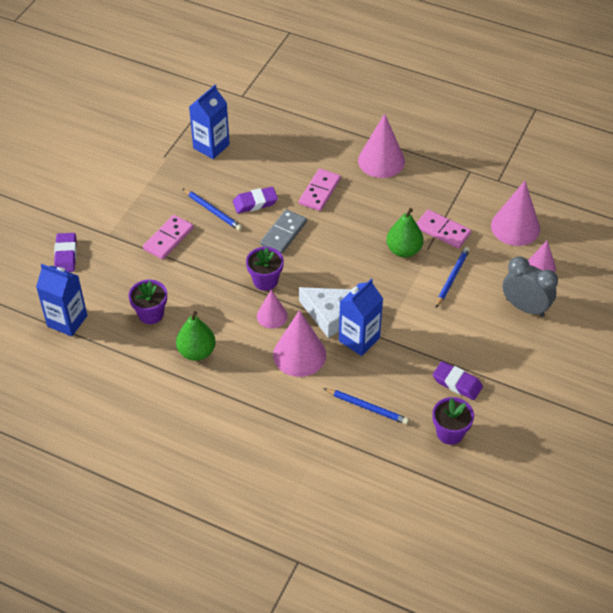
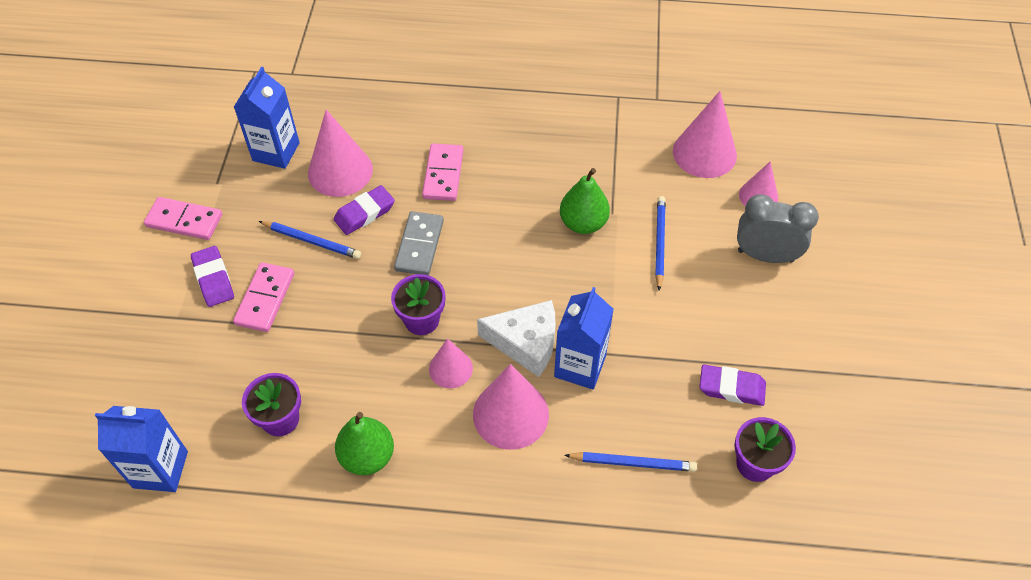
camera: 20 degrees left, 5 degrees up
purple eraser [54,233,77,272] -> purple eraser moved to [191,246,234,307]
pink cone [358,113,405,178] -> pink cone moved to [308,110,373,197]
pink domino [417,209,471,249] -> pink domino moved to [144,197,222,240]

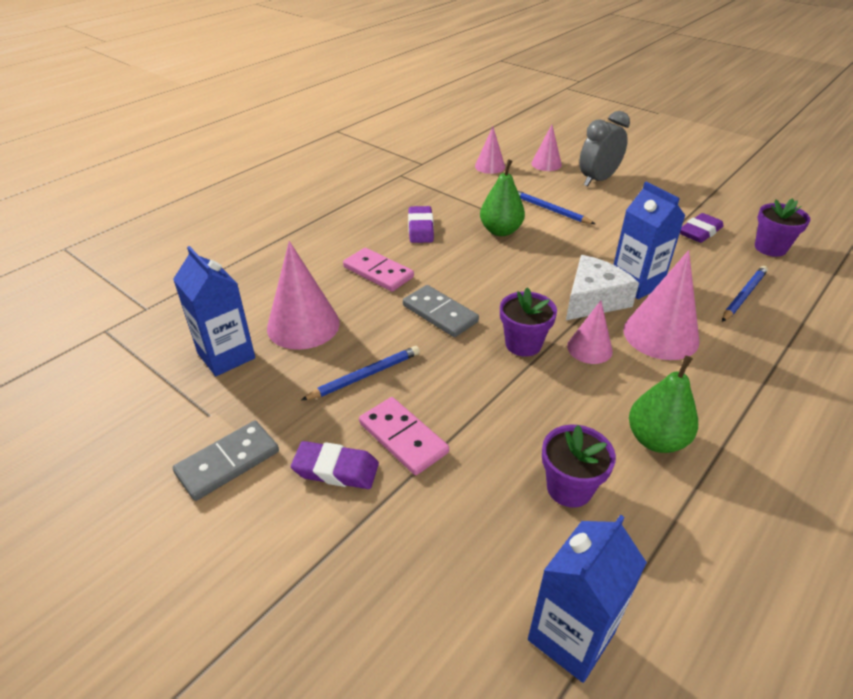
camera: 55 degrees left, 15 degrees down
pink domino [144,197,222,240] -> grey domino [173,421,279,501]
purple eraser [334,185,395,235] -> purple eraser moved to [408,206,434,243]
pink cone [673,91,737,178] -> pink cone [475,127,505,174], size x0.59

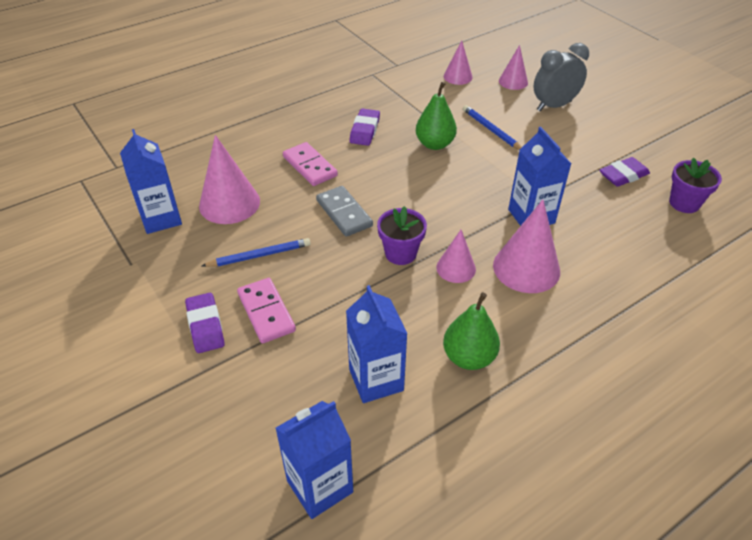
camera: 15 degrees right, 5 degrees up
grey domino [173,421,279,501] -> none
purple eraser [291,441,379,489] -> purple eraser turned 45 degrees clockwise [185,293,225,353]
purple flower pot [542,425,616,508] -> blue carton [346,285,408,403]
white cheese [566,255,639,320] -> none
blue pencil [722,266,768,322] -> none

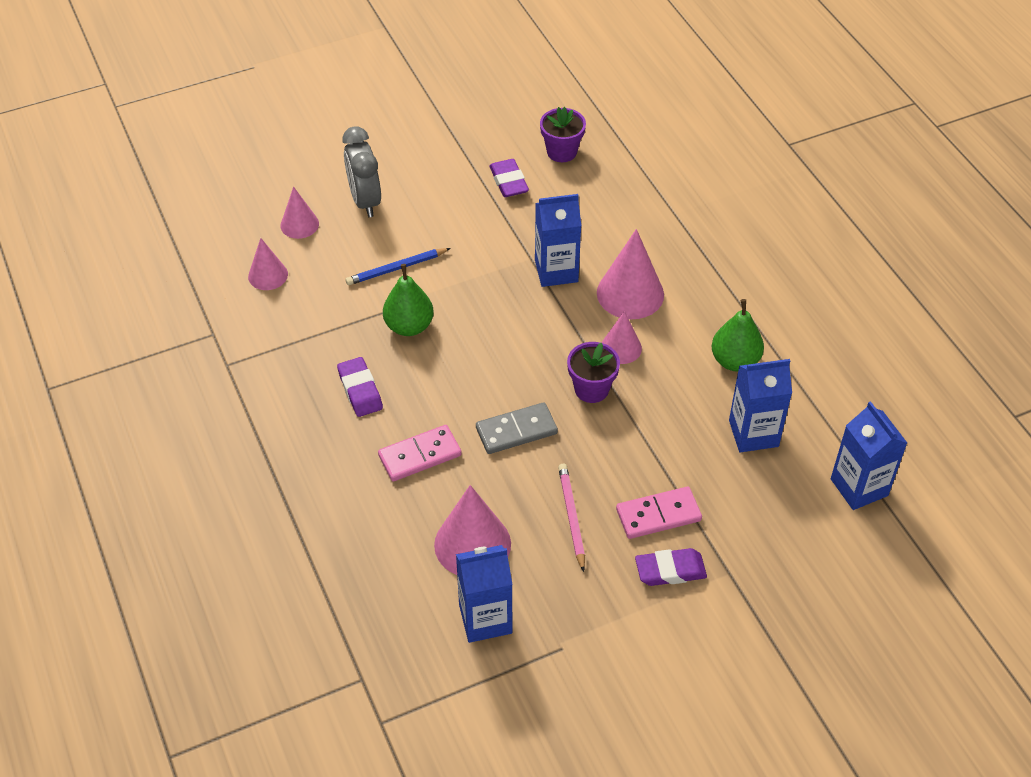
camera: 80 degrees left, 5 degrees up
blue pencil [202,238,311,267] -> pink pencil [558,464,585,572]
purple eraser [350,109,380,146] -> purple eraser turned 45 degrees clockwise [337,357,383,417]

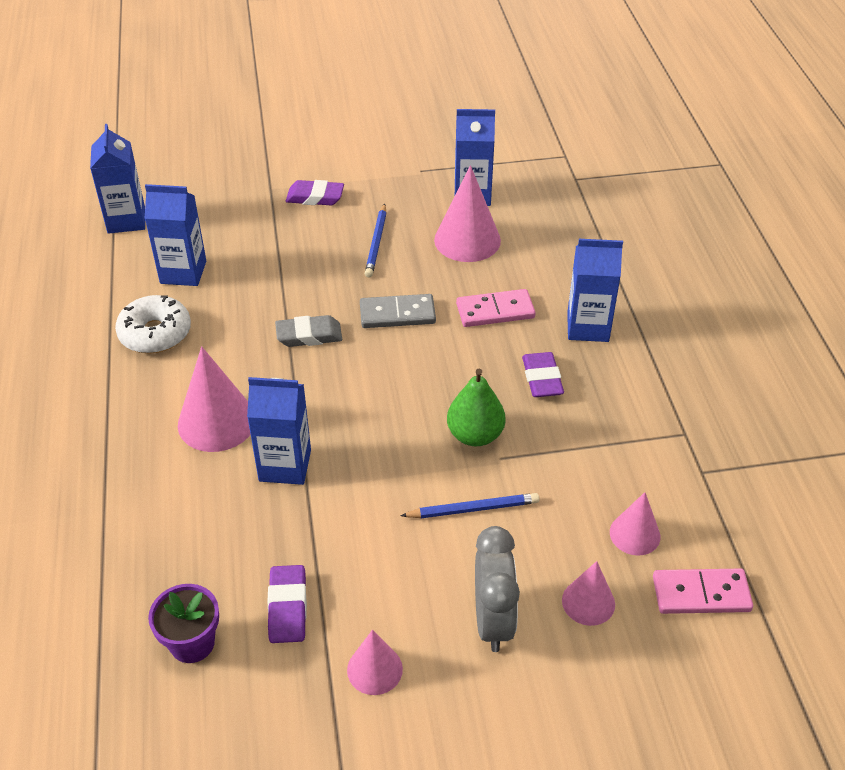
camera: 165 degrees left, 5 degrees down
pink pencil [558,464,585,572] -> blue pencil [365,204,386,278]
purple flower pot [567,342,620,403] -> grey eraser [275,315,342,347]
pink cone [602,311,642,364] -> pink cone moved to [347,630,403,695]
pink domino [616,487,702,539] -> pink domino moved to [653,568,753,614]
green pear [712,299,764,372] -> white donut [115,295,191,353]
none -> blue carton [567,239,623,342]

